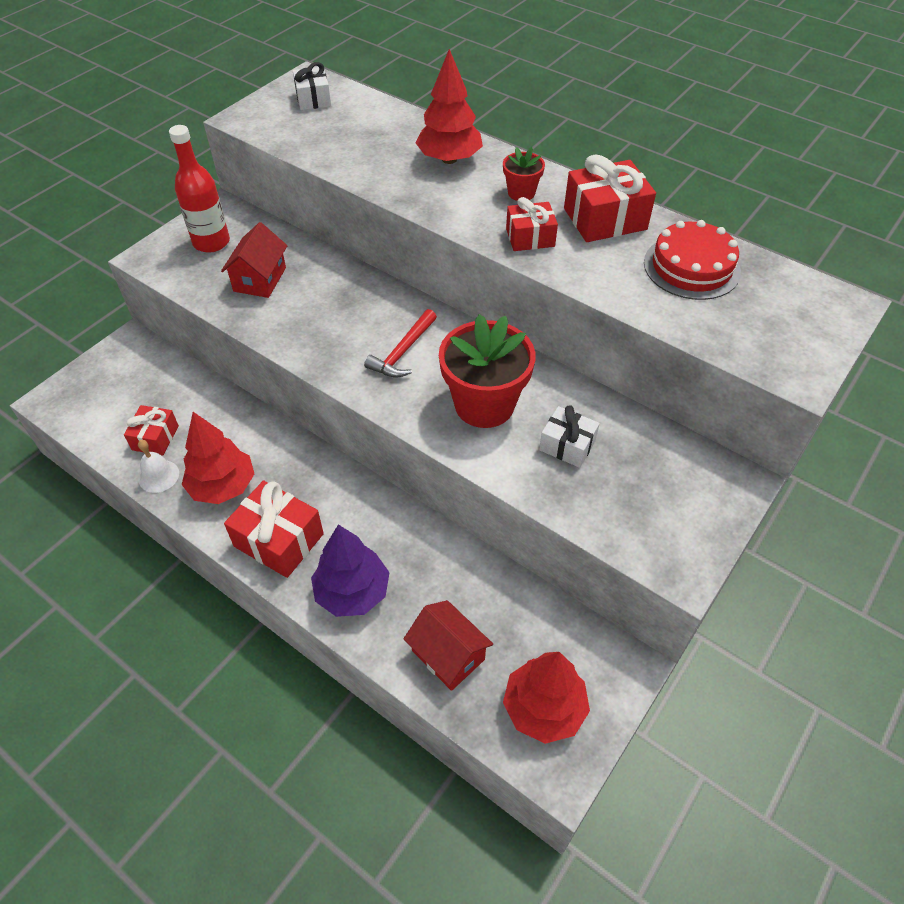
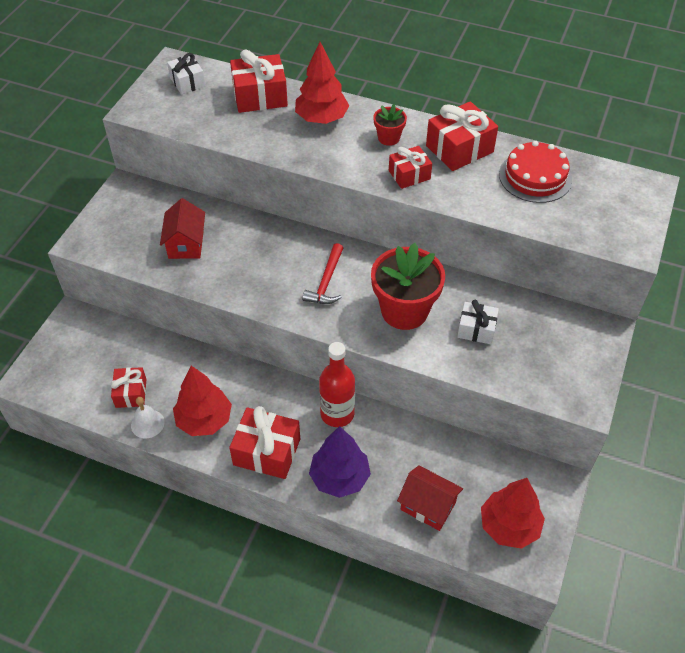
camera: 15 degrees left, 0 degrees up
red bottle [169,125,230,253] -> red bottle moved to [319,342,355,427]
none -> red gift [230,49,288,113]

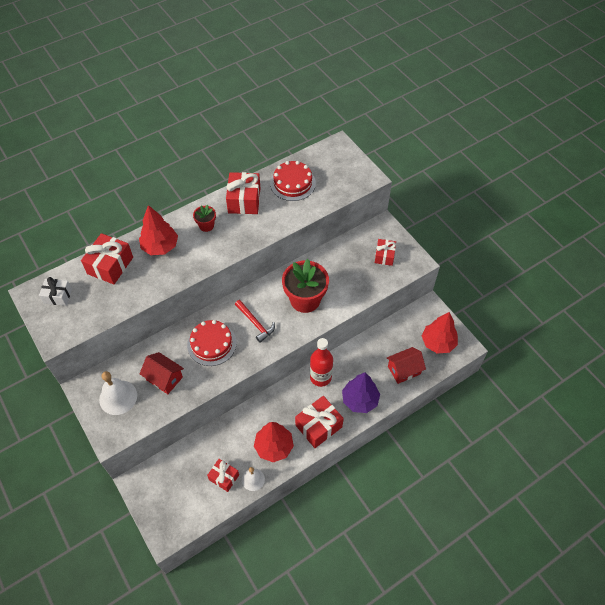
camera: 55 degrees left, 5 degrees up
red gift [389,146,432,189] -> red gift moved to [375,239,396,266]
white gift [457,300,499,344] -> none
none -> white bell [99,371,137,415]
none -> red cake [187,320,237,366]

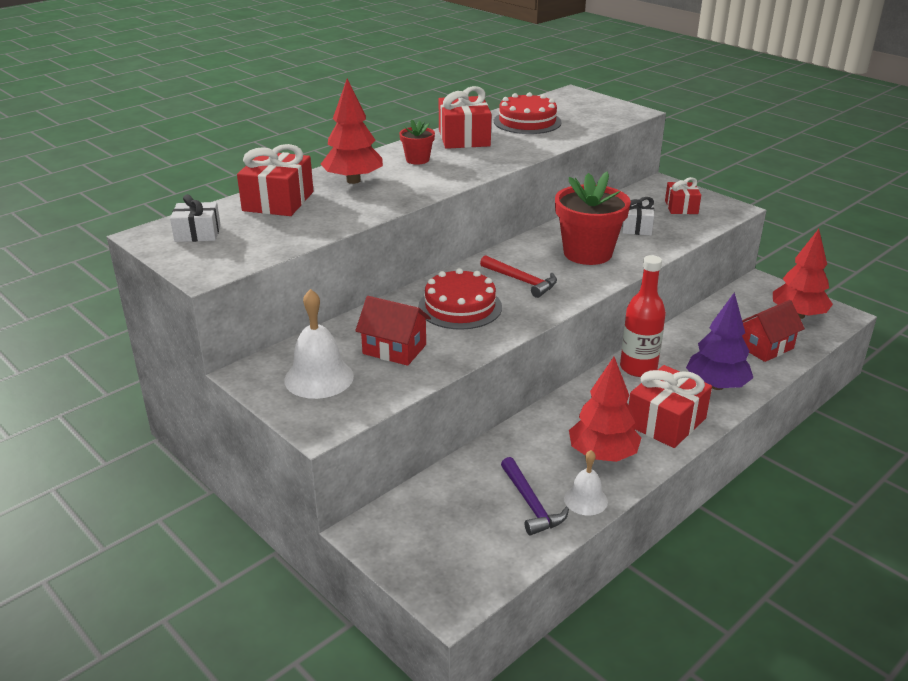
camera: 10 degrees left, 25 degrees down
red gift [207,459,239,492] -> purple hammer [501,457,569,536]
none -> white gift [622,197,654,235]

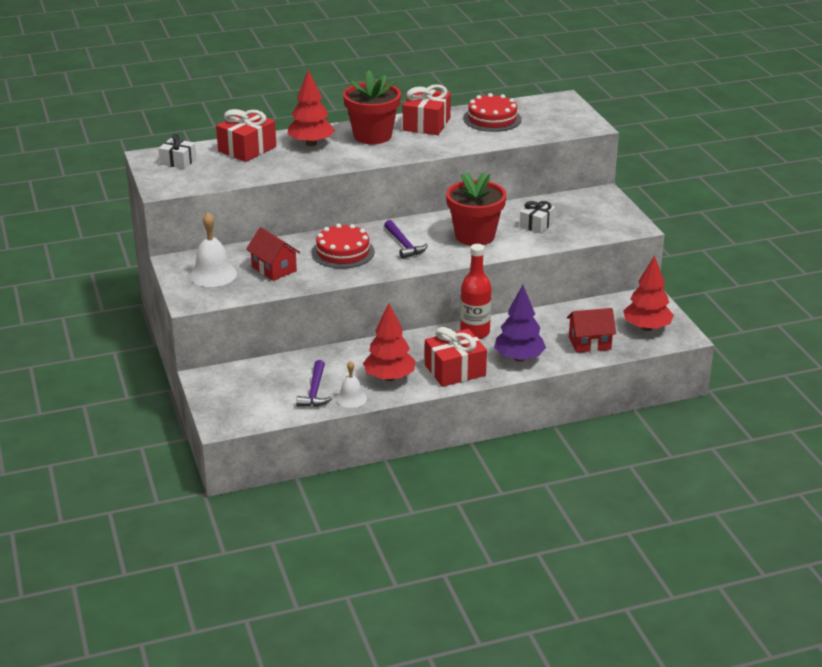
camera: 25 degrees right, 0 degrees up
red flower pot [399,119,435,165] -> red flower pot [343,70,401,144], size x2.04
red hammer [480,255,557,298] -> purple hammer [384,220,428,259]
red gift [665,177,701,214] -> none

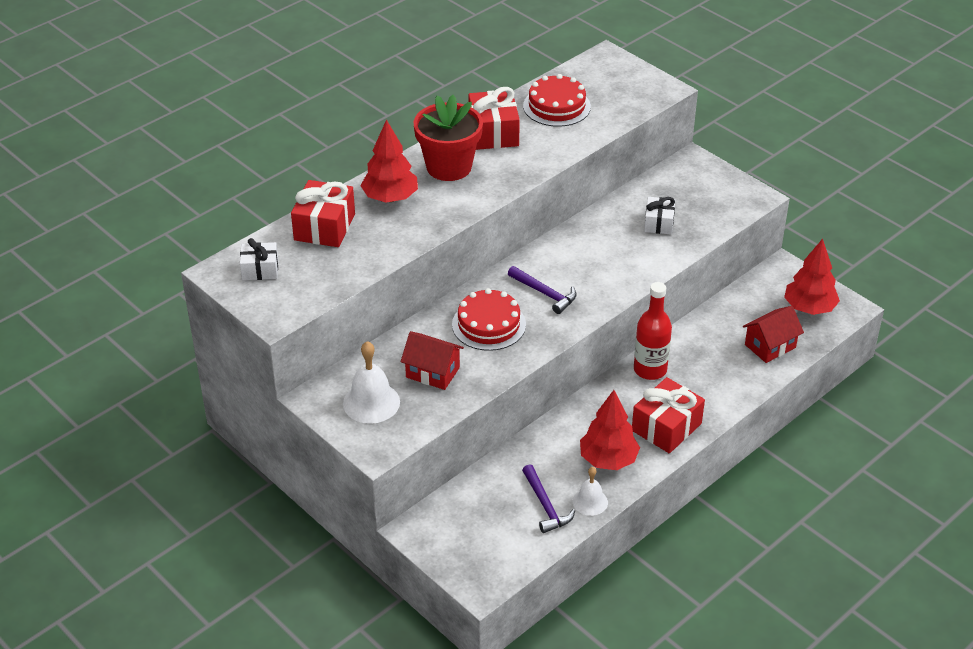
camera: 25 degrees left, 10 degrees up
red flower pot [446,172,506,246] -> none
purple tree [494,285,546,362] -> none

